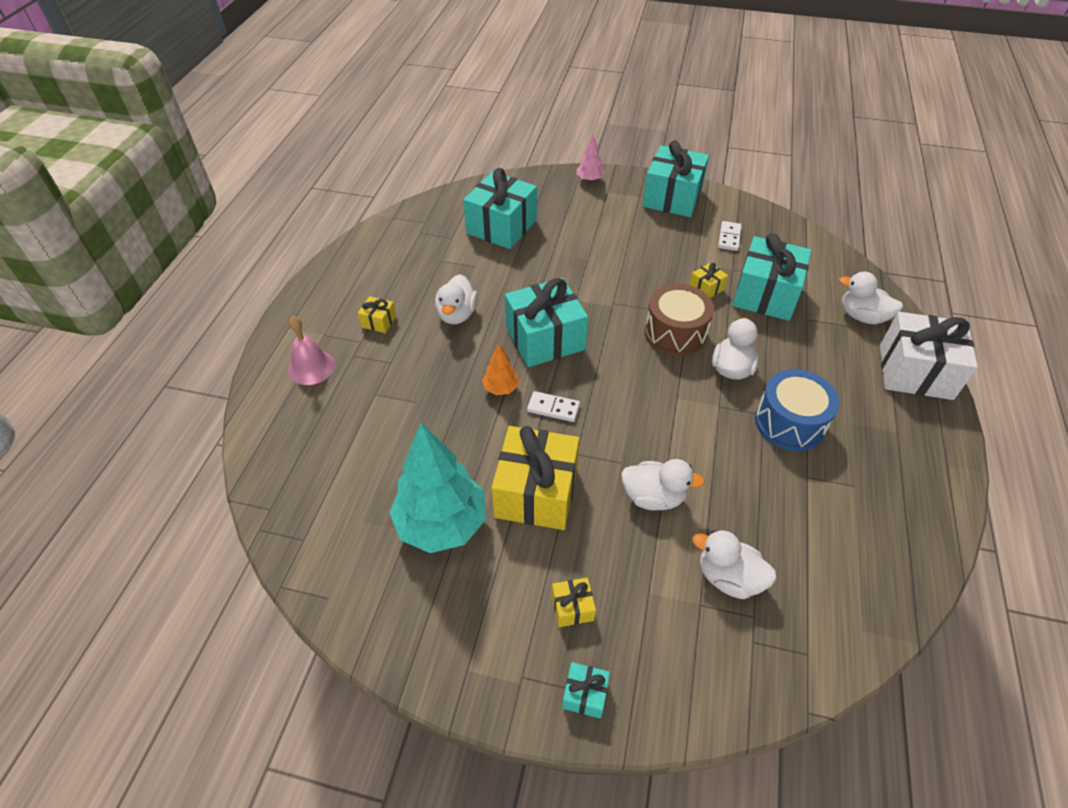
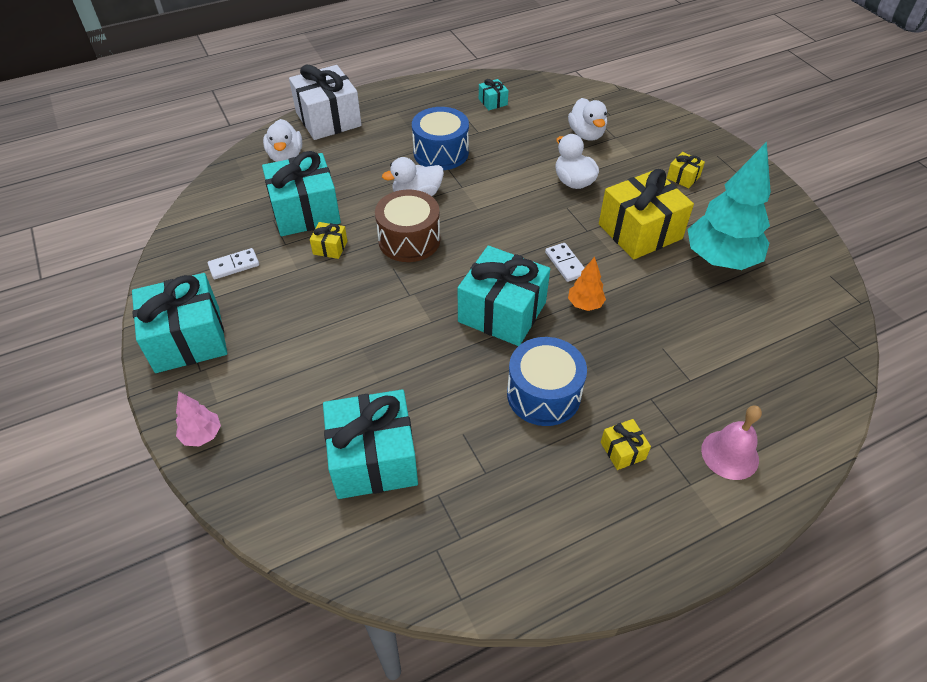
camera: 130 degrees left, 0 degrees up
white duck [435,274,478,324] -> blue drum [507,337,587,426]
turquoise gift [562,662,610,719] -> turquoise gift moved to [479,79,508,110]

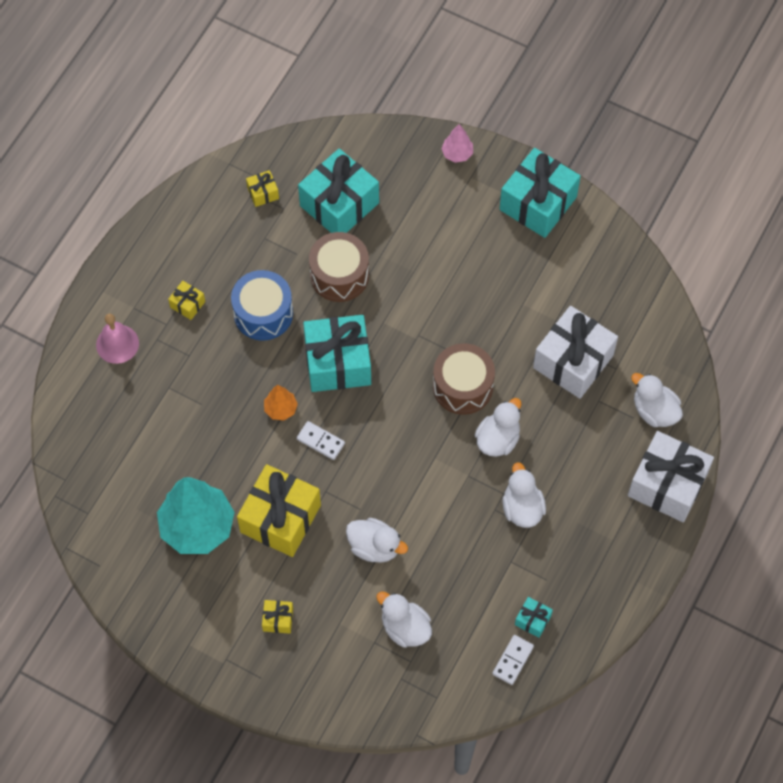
camera: 145 degrees right, 15 degrees up
white domino [208,248,259,279] -> white domino moved to [492,635,534,685]
turquoise gift [262,151,341,236] -> white gift [533,306,618,399]
yellow gift [310,222,347,259] -> yellow gift moved to [246,170,279,207]
blue drum [412,107,469,170] -> white duck [502,462,546,528]
none -> brown drum [309,232,369,302]

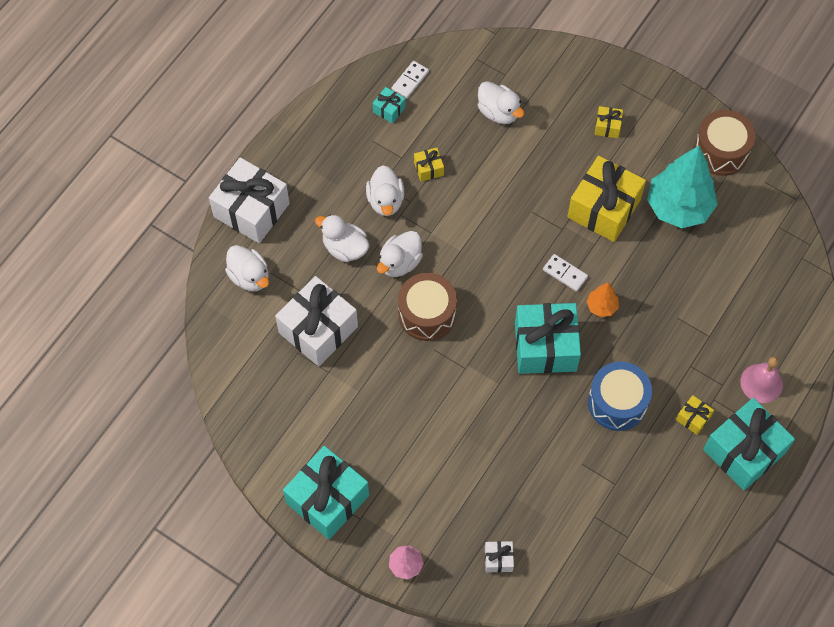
camera: 175 degrees left, 0 degrees up
yellow gift [246,170,279,207] -> yellow gift moved to [414,148,444,182]
turquoise gift [298,148,379,233] -> turquoise gift moved to [703,398,795,490]
brown drum [309,232,369,302] -> brown drum moved to [694,110,756,176]
white duck [346,518,408,563] -> white duck moved to [315,215,369,262]
none -> white gift [485,541,514,573]

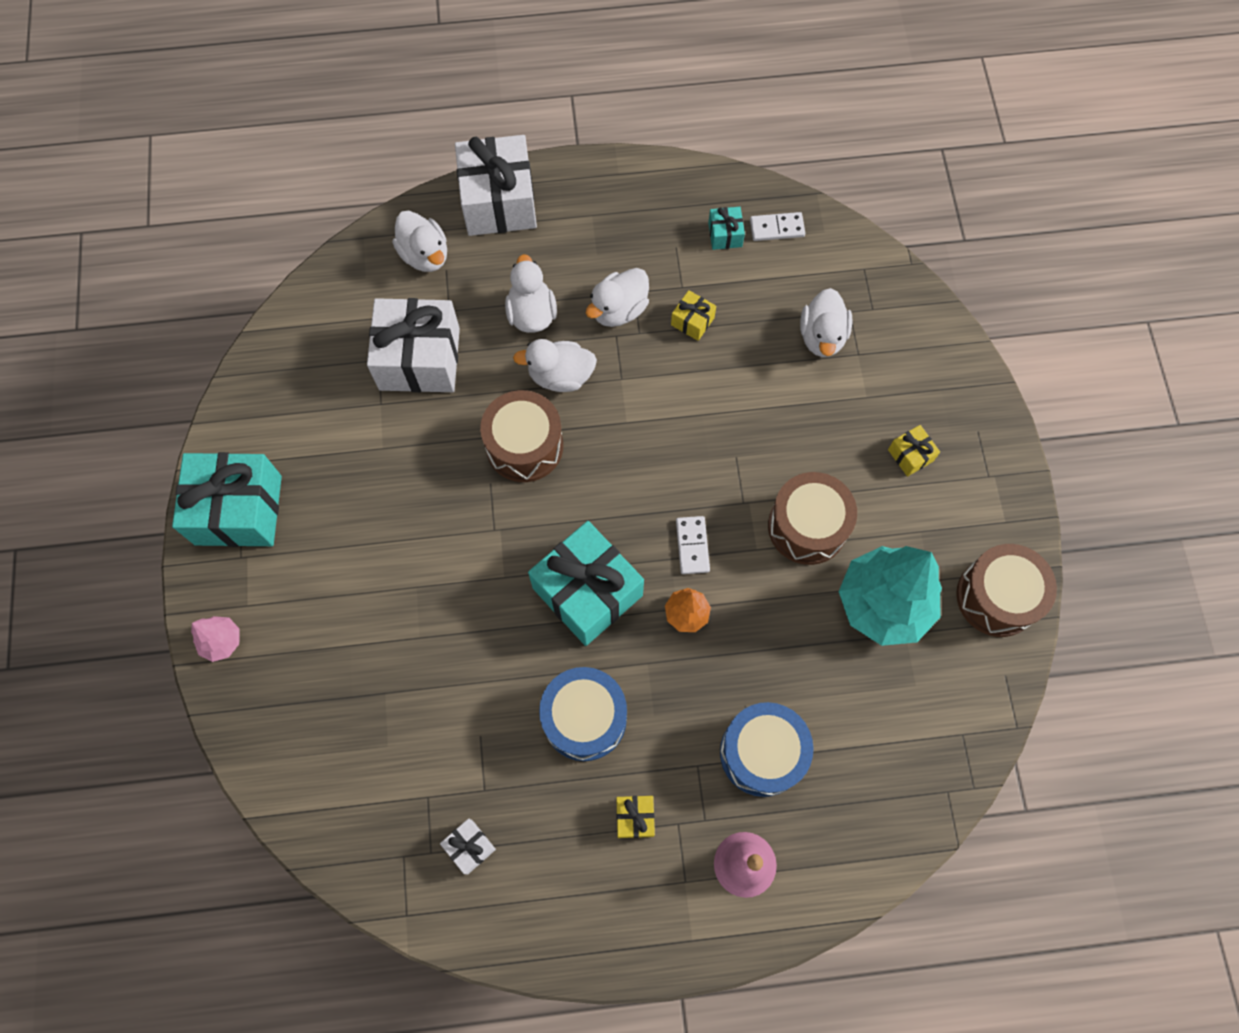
camera: 50 degrees right, 5 degrees up
white duck [225,245,269,291] -> white duck turned 45 degrees counterclockwise [392,211,447,272]
white gift [485,541,514,573] -> white gift moved to [440,818,496,874]
yellow gift [567,156,646,242] -> brown drum [768,472,857,565]
turquoise gift [703,398,795,490] -> none
none -> blue drum [720,702,813,797]

